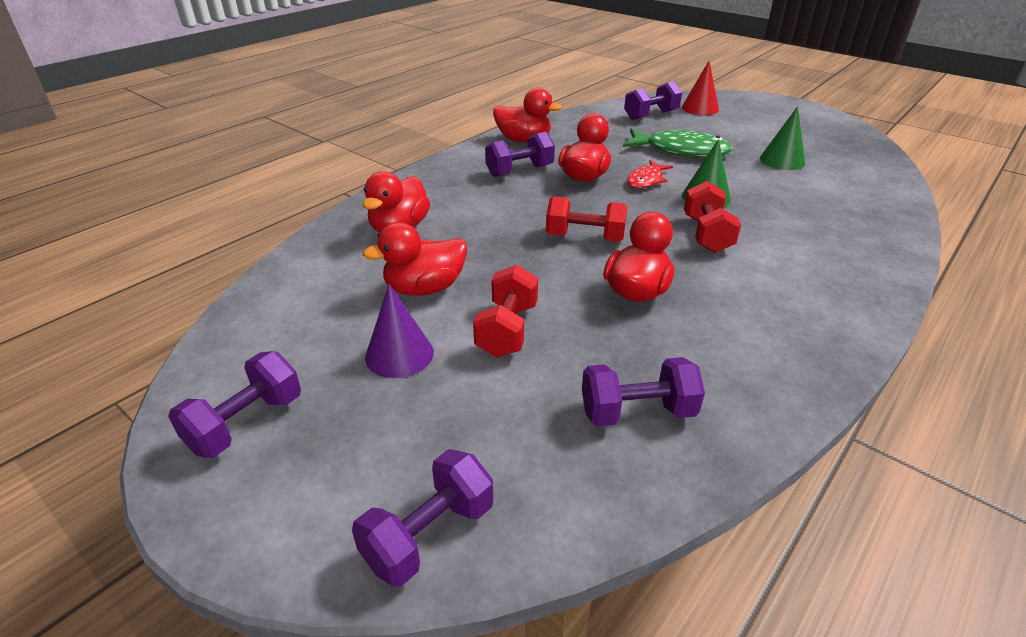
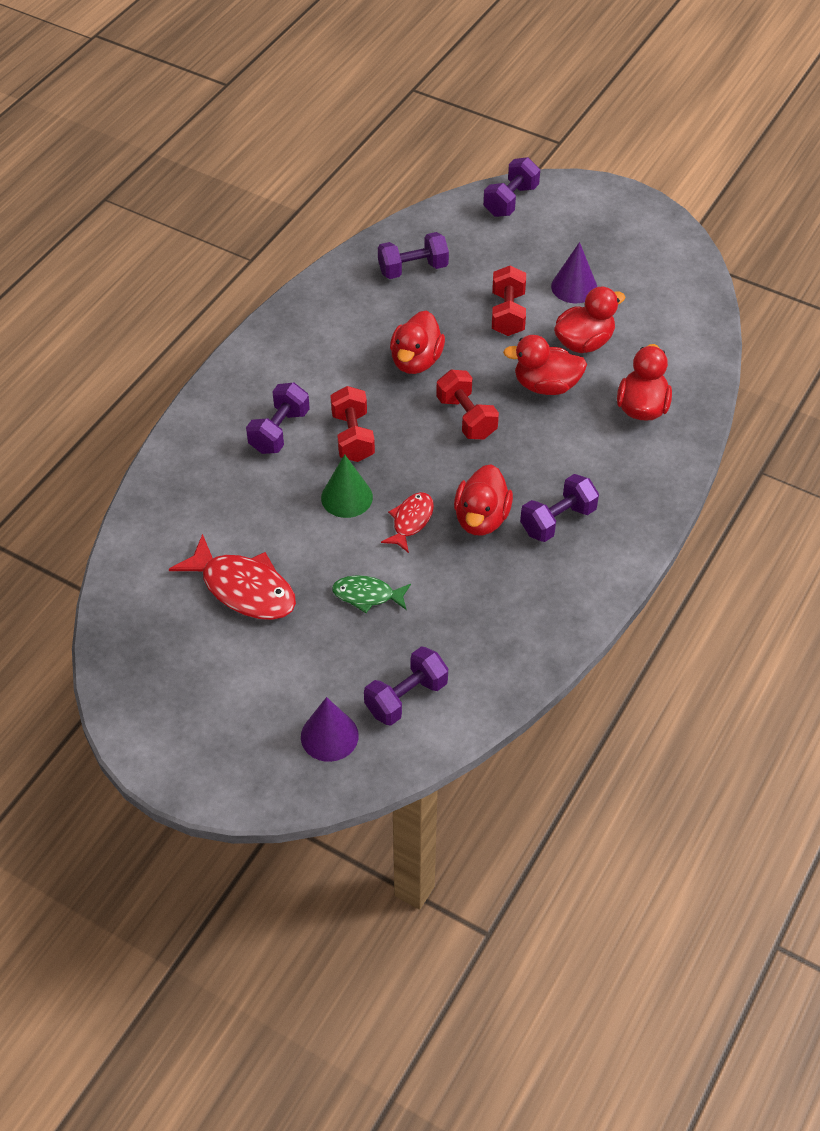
camera: 170 degrees right, 15 degrees up
purple dumbbell [168,351,301,458] -> purple dumbbell moved to [246,383,310,454]
red duck [493,88,563,142] -> red duck moved to [503,335,587,395]
red dumbbell [546,196,628,242] -> red dumbbell turned 60 degrees clockwise [436,370,499,439]
green fish [623,128,733,158] -> green fish [332,575,411,613], size x0.58
red cone [682,61,719,115] -> purple cone [301,697,359,762]
green cone [760,106,805,170] -> red fish [169,534,296,620]

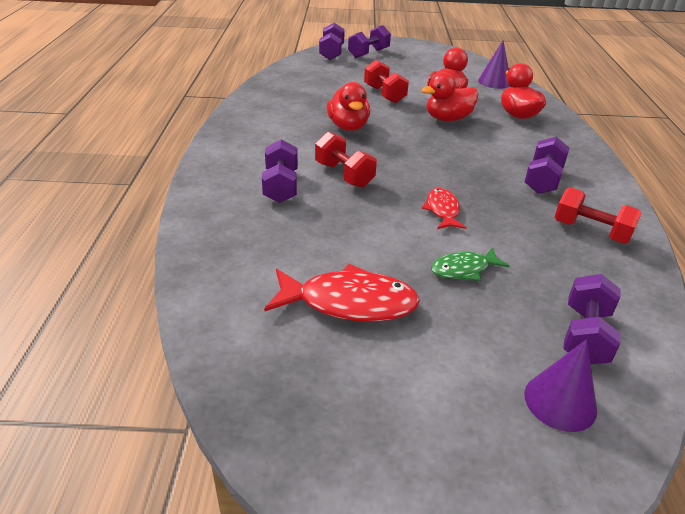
camera: 30 degrees left, 15 degrees down
green cone [321,454,373,518] -> none
purple dumbbell [378,232,449,279] -> purple dumbbell moved to [348,25,391,58]
red dumbbell [436,370,499,439] -> red dumbbell moved to [555,187,642,244]
red duck [454,464,513,535] -> none
purple cone [551,242,597,303] -> purple cone moved to [478,41,509,89]

